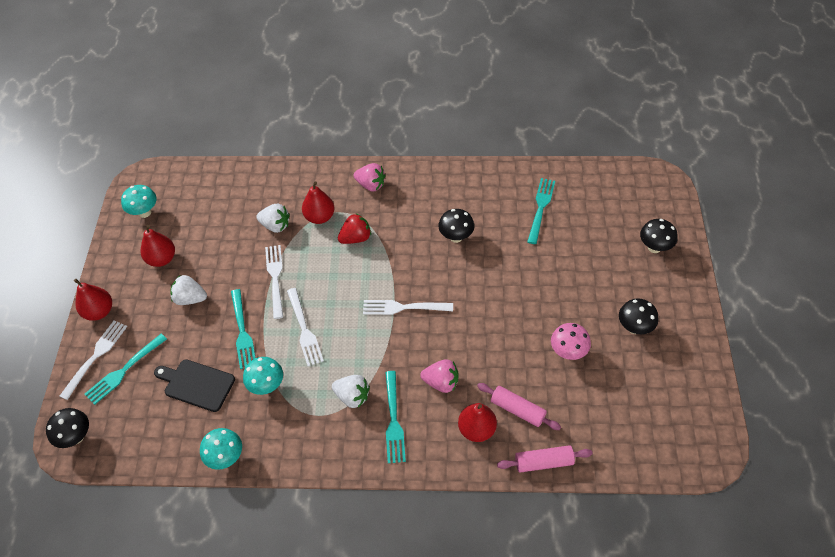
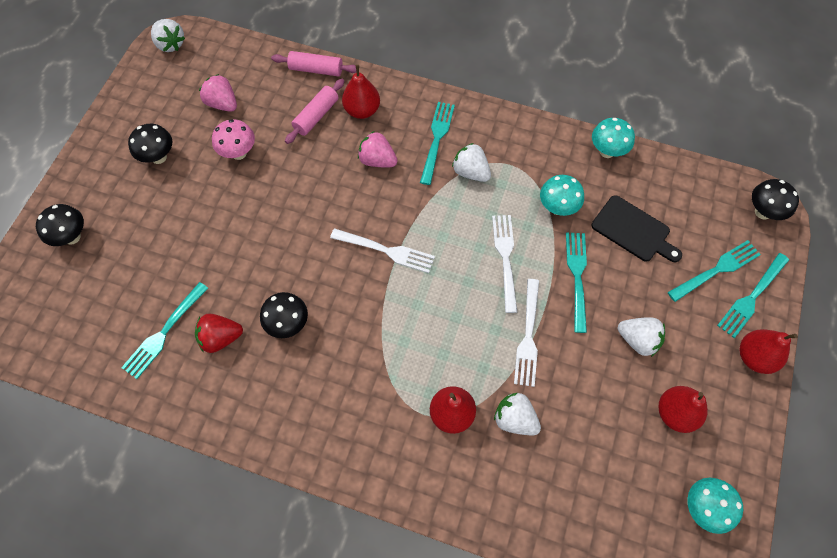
camera: 165 degrees left, 10 degrees up
white fork [60,320,127,400] -> turquoise fork [717,253,789,338]
red strawberry [338,213,371,244] -> red strawberry moved to [195,314,243,353]
pink strawberry [353,163,386,191] -> pink strawberry moved to [199,74,237,112]
pink rolling pin [477,383,561,430] -> pink rolling pin turned 75 degrees clockwise [285,79,344,144]
none -> white strawberry [151,19,185,52]

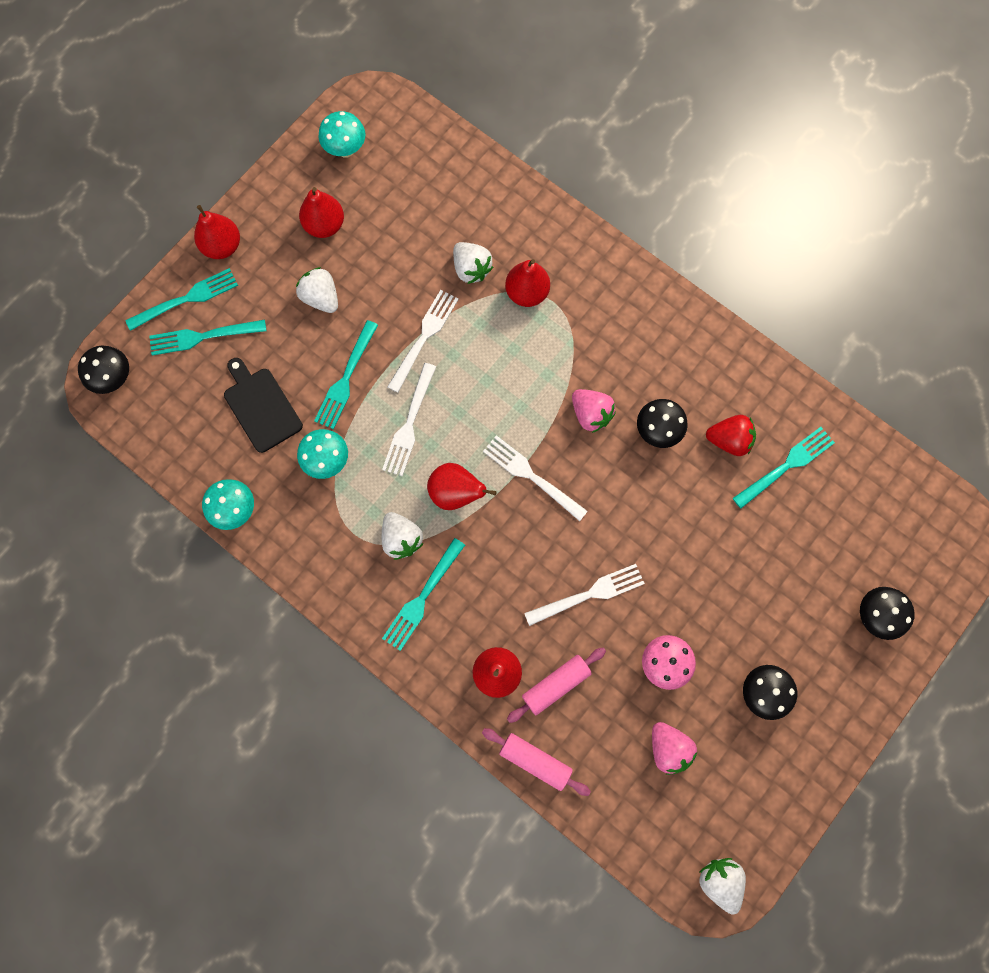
camera: 160 degrees left, 10 degrees up
pink strawberry [358,131,398,167] -> pink strawberry moved to [572,389,616,433]
none -> red pear [427,463,497,510]
none -> white fork [524,564,645,626]

